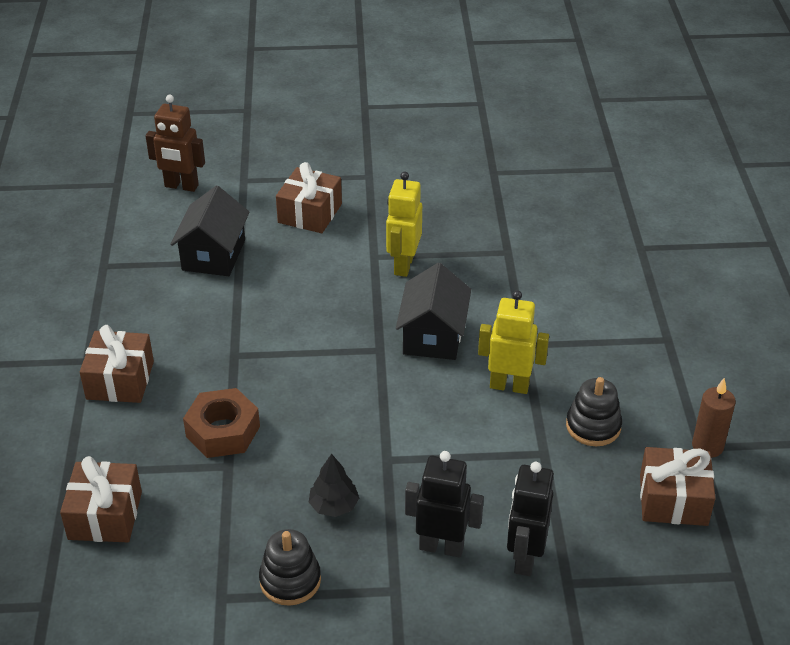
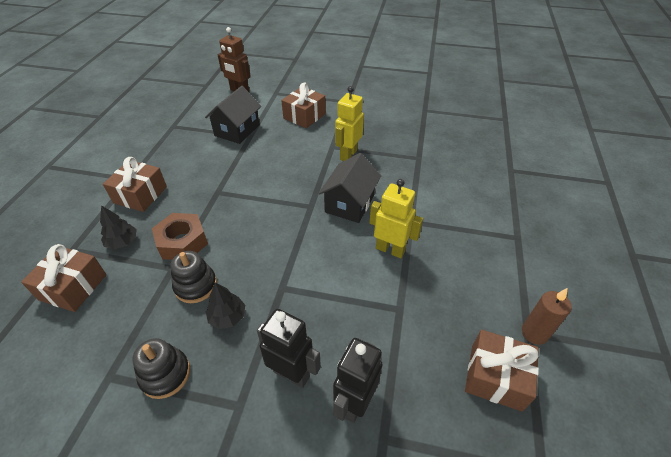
camera: 15 degrees right, 5 degrees up
black stacking toy [566,377,622,446] -> black stacking toy moved to [171,251,217,303]
none -> black tree [100,205,137,249]

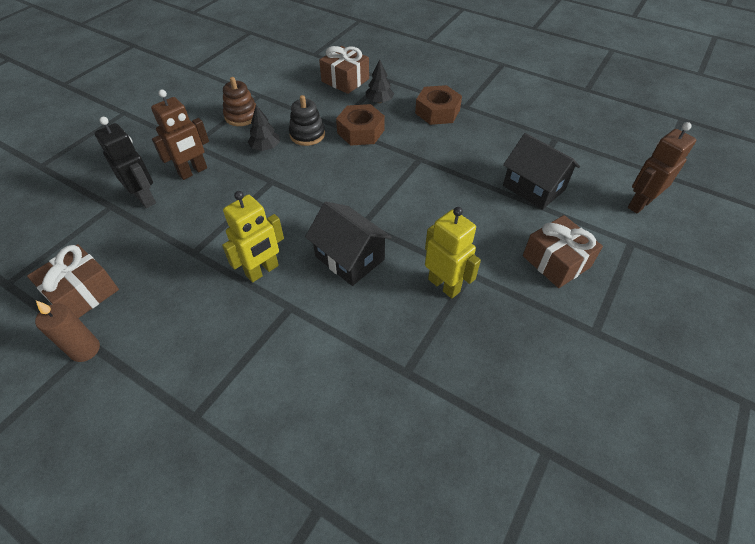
camera: 110 degrees right, 5 degrees up
brown gift [103,157,167,212] -> brown nut [415,85,462,125]
black stacking toy [133,338,190,399] -> brown stacking toy [223,77,256,126]
black robot [257,309,321,388] -> brown robot [151,89,209,180]

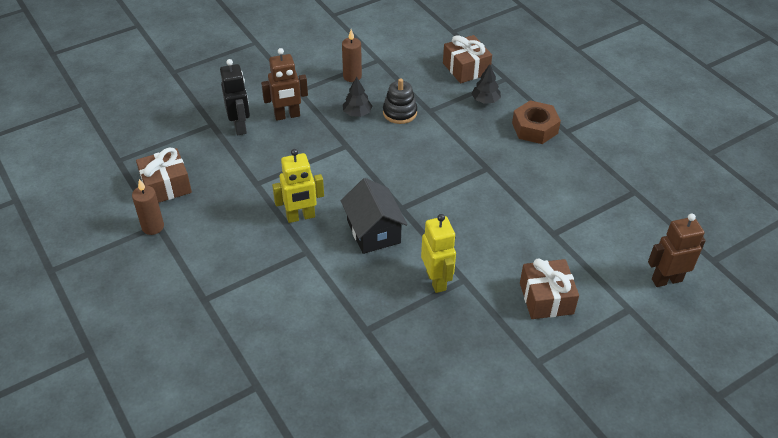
camera: 25 degrees right, 5 degrees down
brown stacking toy [223,77,256,126] -> brown candle [342,29,362,82]
brown nut [336,104,385,146] -> none
black house [503,133,580,210] -> none

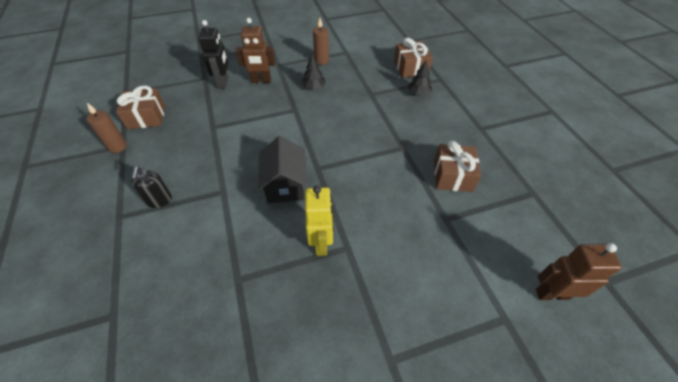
camera: 15 degrees right, 5 degrees up
yellow robot [272,149,324,223] -> none
black stacking toy [383,79,417,124] -> none
brown nut [512,100,561,144] -> none
brown gift [520,258,579,319] -> brown gift moved to [434,141,481,192]
none -> black soap dispenser [131,166,172,208]

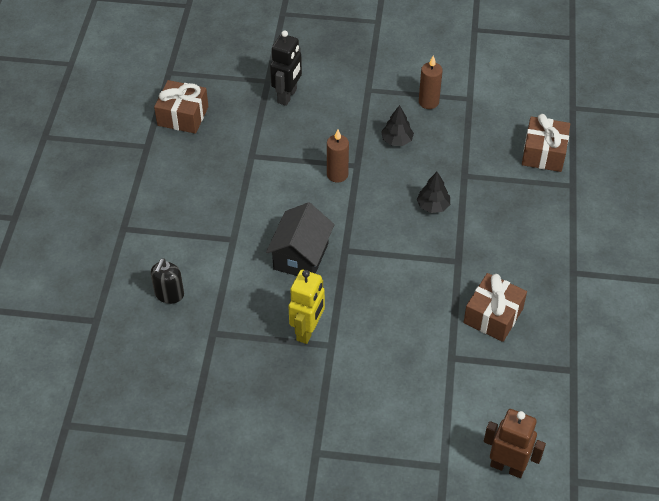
camera: 25 degrees right, 0 degrees up
brown candle [87,103,127,153] -> brown candle moved to [327,129,349,182]
black soap dispenser [131,166,172,208] -> black soap dispenser moved to [151,258,184,304]
brown robot [236,18,275,83] -> none
black tree [408,61,432,95] -> black tree moved to [417,172,450,213]

